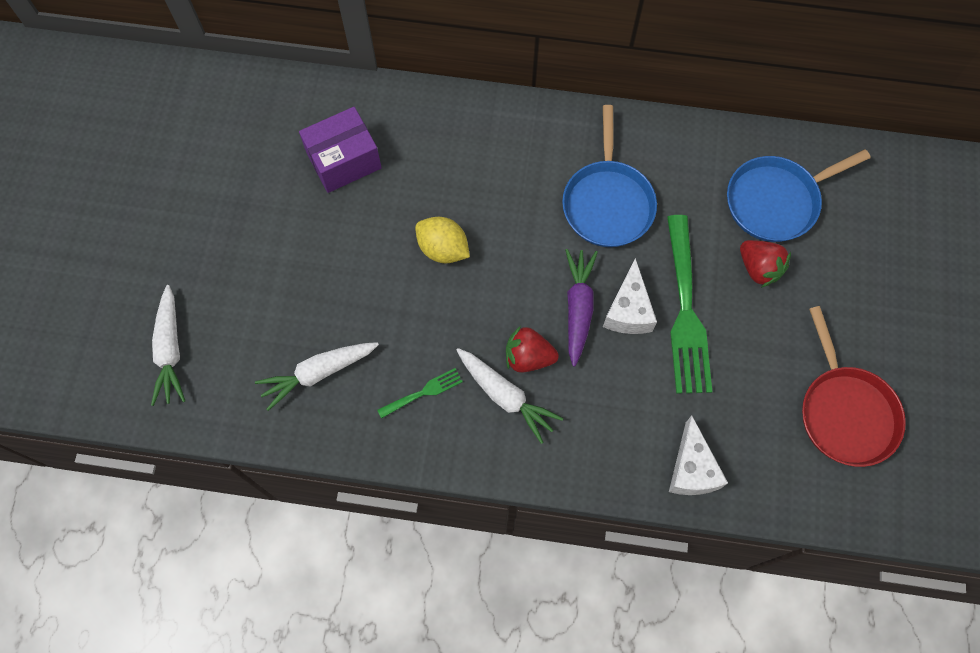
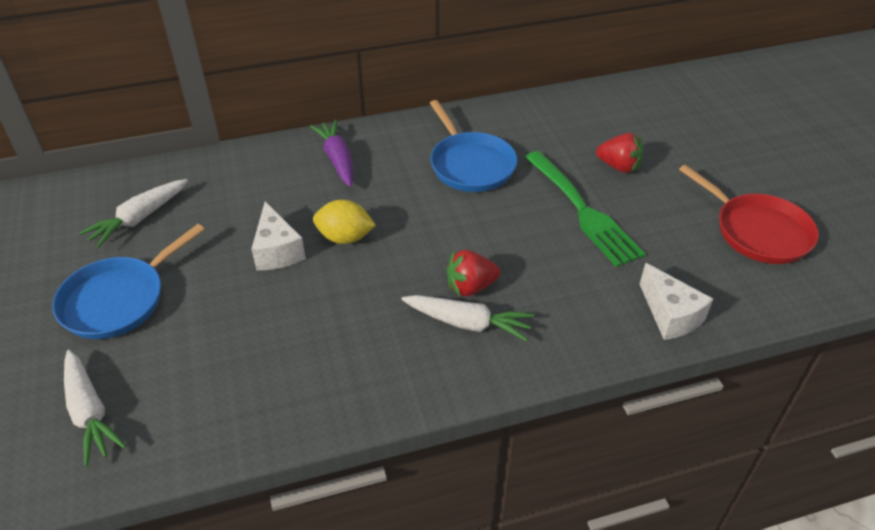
camera: 25 degrees left, 25 degrees down
white carrot [255,342,379,411] -> white carrot moved to [79,179,188,248]
purple box [299,107,382,193] -> none
green fork [377,368,463,419] -> none
purple carrot [565,249,598,366] -> purple carrot moved to [310,120,353,187]
white cheese [603,258,657,334] -> white cheese moved to [251,202,306,270]
blue pan [727,149,871,242] -> blue pan moved to [52,224,205,339]

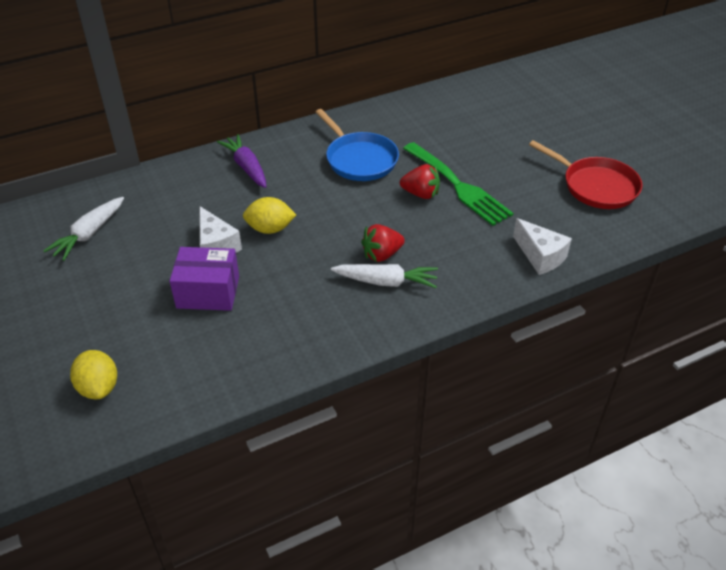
camera: 10 degrees left, 0 degrees up
blue pan [52,224,205,339] -> none
white carrot [64,350,126,466] -> yellow lemon [70,350,117,399]
red strawberry [596,133,643,173] -> red strawberry moved to [400,164,440,199]
none -> purple box [170,247,239,311]

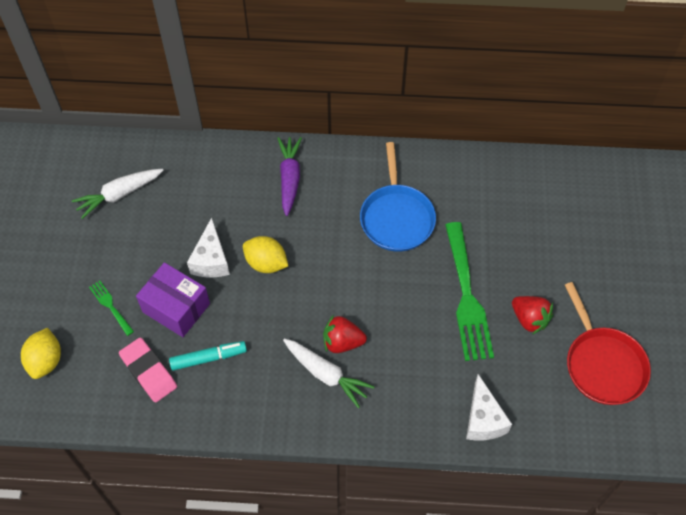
camera: 30 degrees right, 15 degrees up
red strawberry [400,164,440,199] -> red strawberry moved to [512,296,553,335]
none -> green fork [89,281,134,336]
none -> pink eraser [119,337,177,402]
none -> turquoise marker [169,341,247,371]

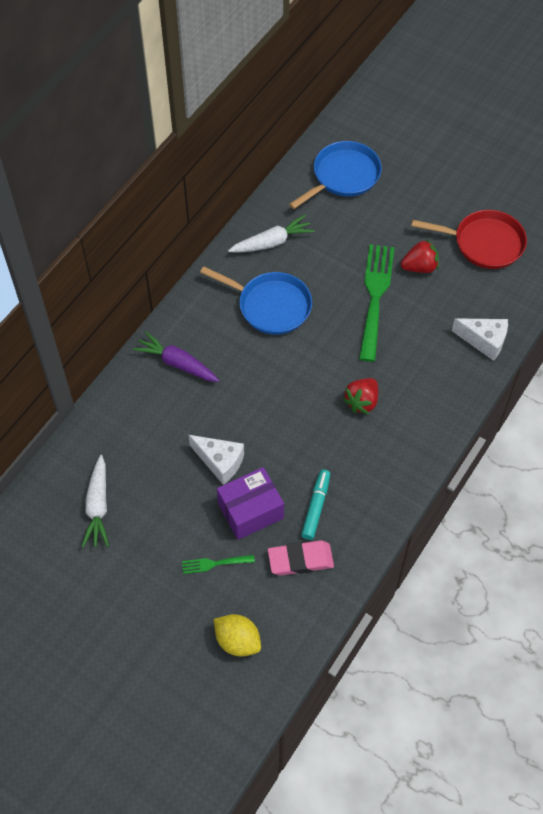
camera: 60 degrees left, 0 degrees up
yellow lemon [243,236,288,273] -> none
white carrot [283,339,375,408] -> white carrot moved to [228,215,315,253]
green fork [445,222,494,361] -> green fork turned 105 degrees counterclockwise [359,244,395,362]
none -> blue pan [289,141,382,209]

